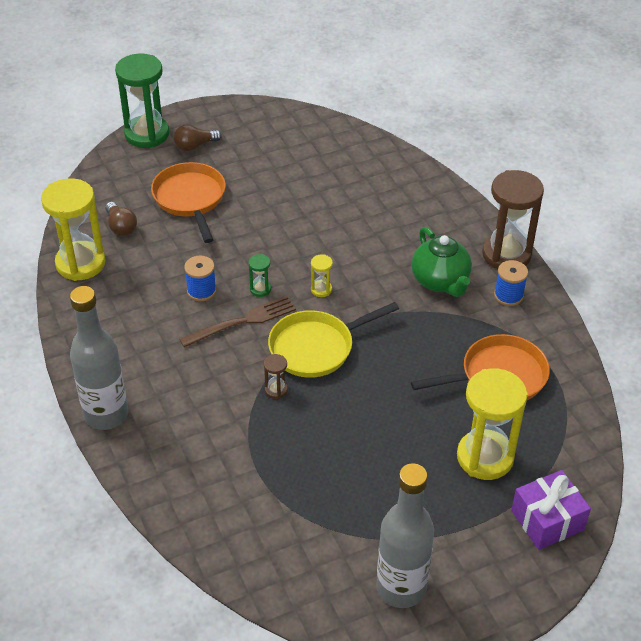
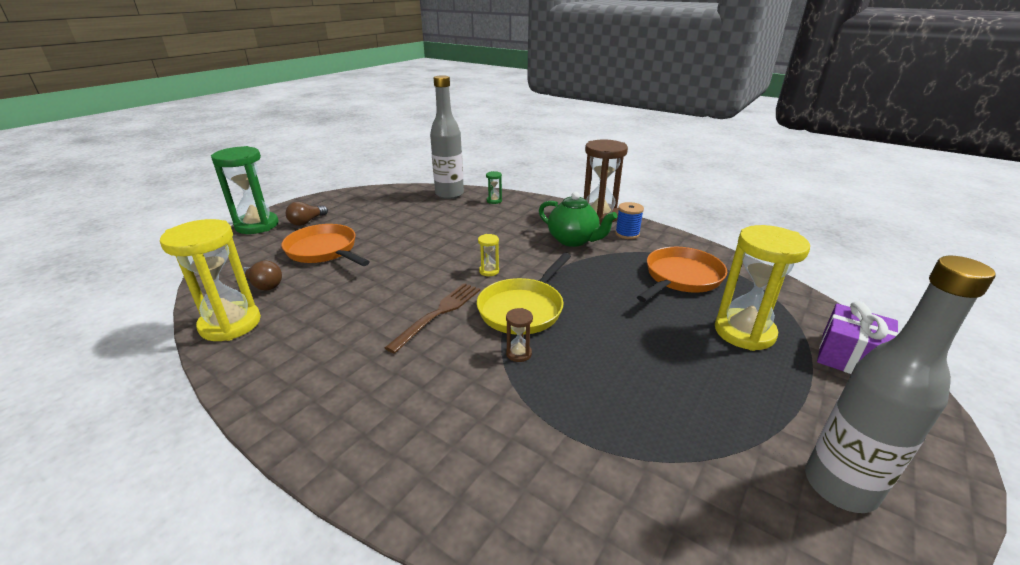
camera: 30 degrees left, 15 degrees down
grey bottle [70,286,128,430] -> grey bottle moved to [430,75,464,199]
blue spool [184,256,216,301] -> none
green hourglass [248,254,271,297] -> green hourglass moved to [486,171,502,204]

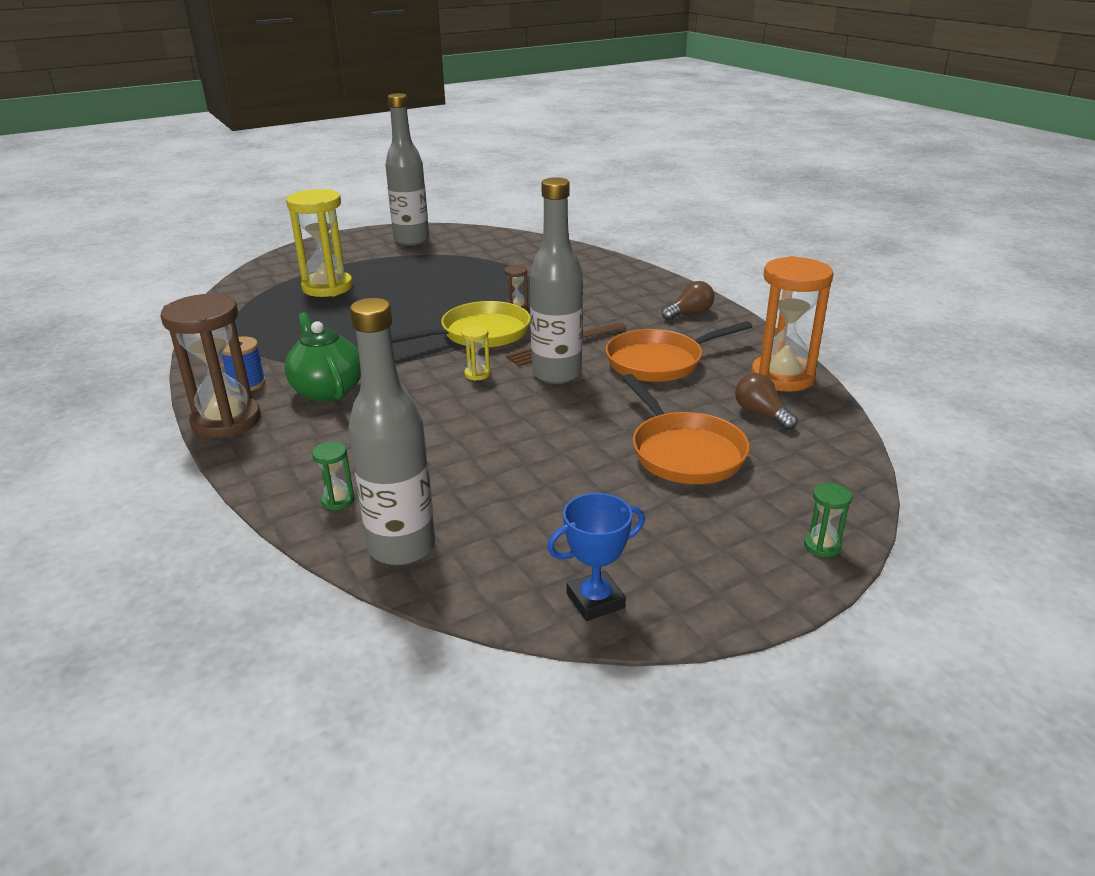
camera: 155 degrees left, 0 degrees up
yellow hourglass [160,219,261,341] -> orange hourglass [751,256,834,392]
green hourglass [211,146,278,234] -> green hourglass [804,483,852,557], size x0.42
brown light bulb [286,202,328,226] -> brown light bulb moved to [662,281,714,320]
orange pan [637,247,727,302] -> orange pan moved to [605,321,752,382]
purple gift [817,301,899,374] -> none
none -> grey bottle [530,177,583,384]
none -> blue trophy [547,493,645,621]

